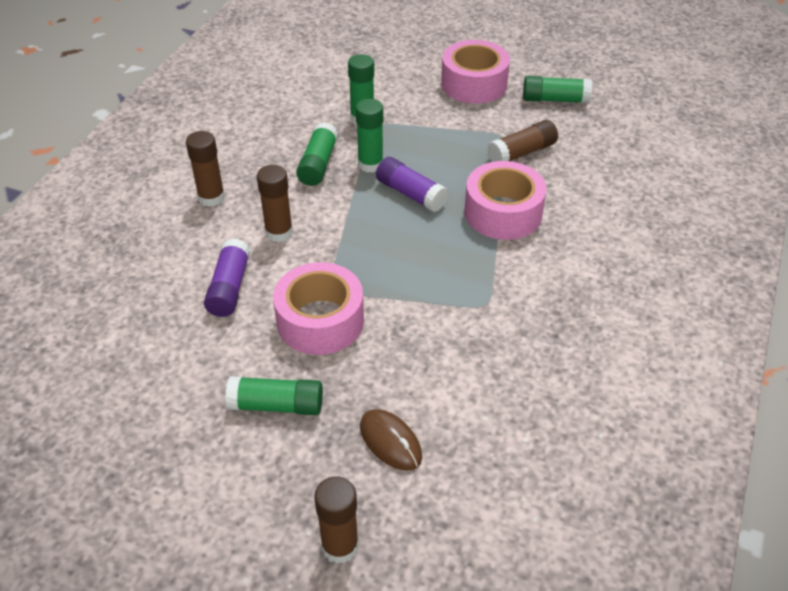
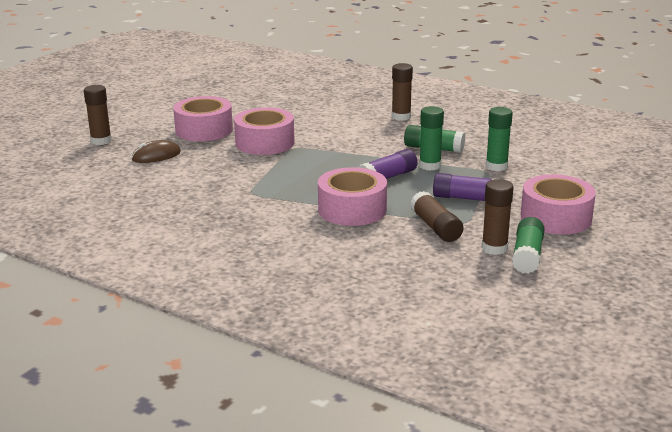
camera: 100 degrees right, 20 degrees down
purple glue stick [204,238,250,317] -> purple glue stick moved to [433,173,493,201]
green glue stick [225,376,323,415] -> pink tape [173,96,233,141]
brown glue stick [257,165,293,242] -> brown glue stick moved to [482,179,514,255]

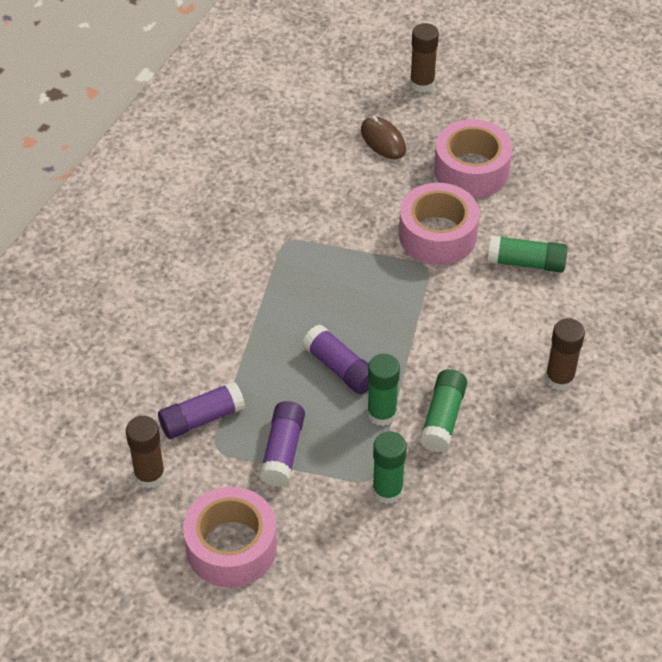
camera: 85 degrees right, 25 degrees up
pink tape [318,167,387,226] -> none
brown glue stick [410,191,464,242] -> purple glue stick [158,381,245,439]
green glue stick [512,217,545,274] -> green glue stick moved to [488,235,568,272]

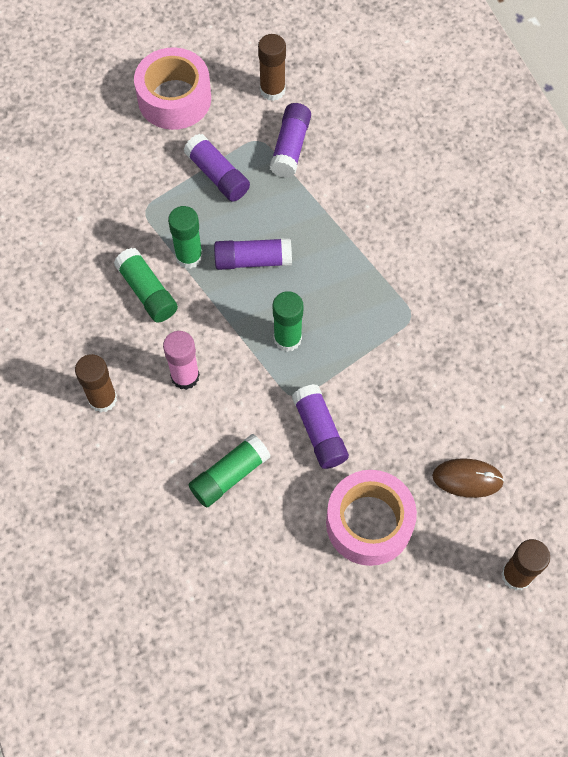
camera: 130 degrees right, 15 degrees up
green glue stick [372,431,407,504] -> green glue stick moved to [273,291,304,352]
pink tape [399,183,479,265] -> purple glue stick [292,384,349,469]
none -> pink glue stick [163,331,200,390]

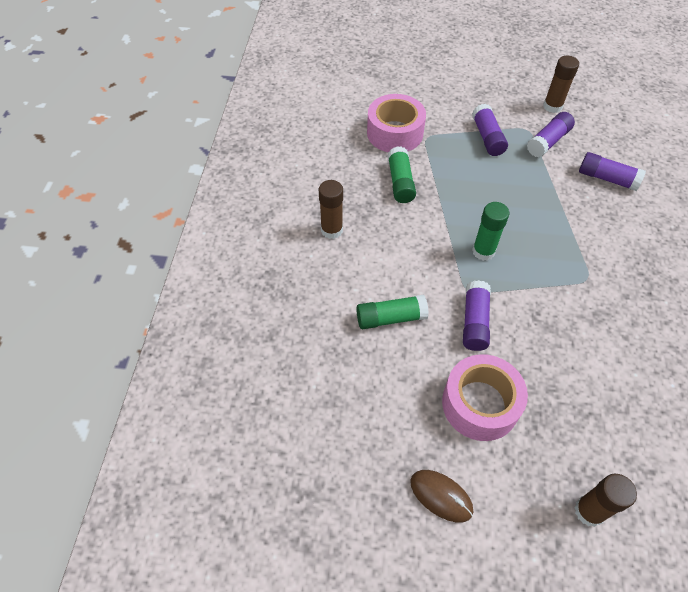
camera: 30 degrees right, 10 degrees down
pink tape [134,47,211,130] -> pink tape moved to [367,94,426,152]
pink glue stick [163,331,200,390] -> none
green glue stick [168,206,203,269] -> none
purple glue stick [214,238,292,270] -> purple glue stick moved to [579,152,646,191]
brown mouse [432,458,504,498] -> brown mouse moved to [410,470,473,522]

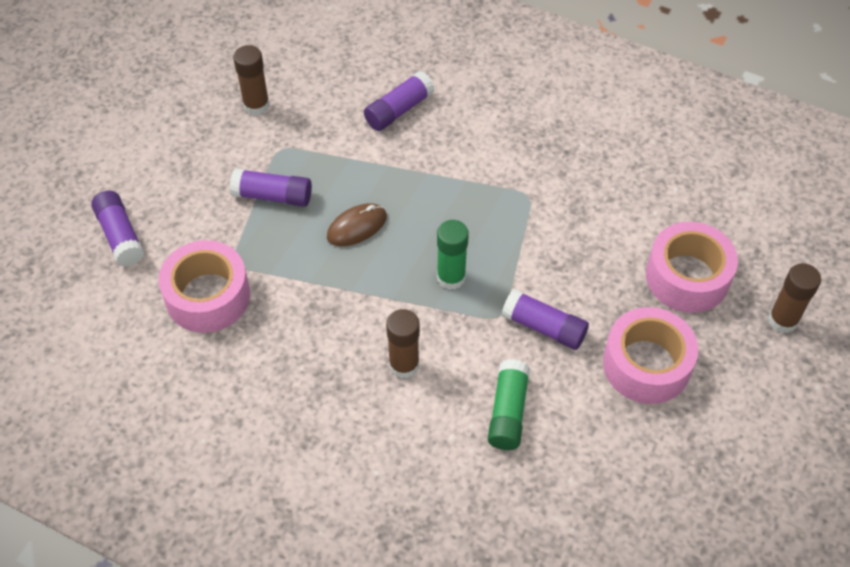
camera: 70 degrees left, 0 degrees up
brown glue stick [319,180,343,239] -> brown glue stick moved to [386,309,420,378]
green glue stick [388,146,416,203] -> none
brown mouse [410,470,473,522] -> brown mouse moved to [327,203,387,246]
purple glue stick [527,112,575,157] -> purple glue stick moved to [91,191,144,267]
none -> pink tape [646,222,738,313]

